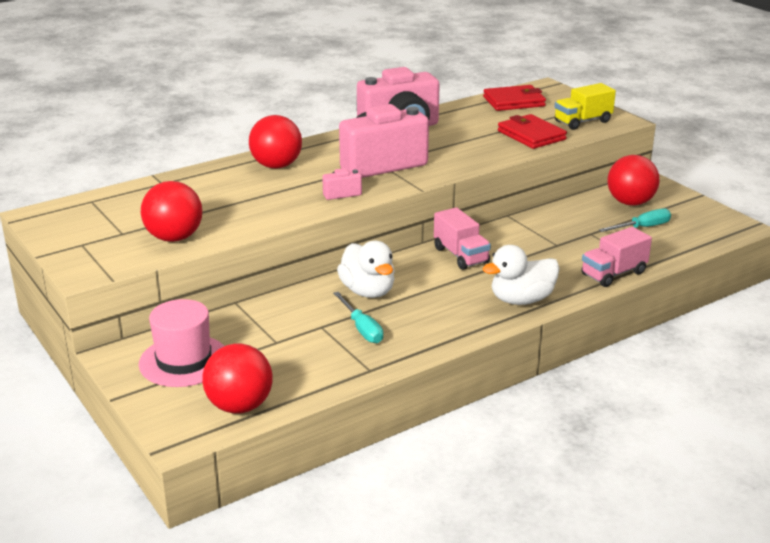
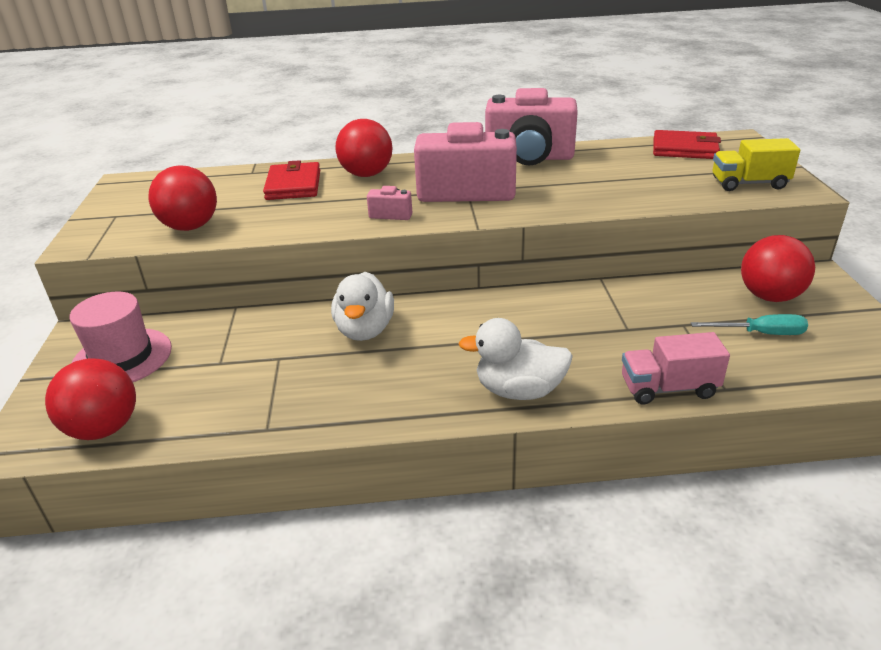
camera: 30 degrees right, 5 degrees up
turquoise screwdriver [333,292,383,343] -> none
pink truck [434,207,491,270] -> none
red wallet [498,114,567,149] -> red wallet moved to [263,160,320,200]

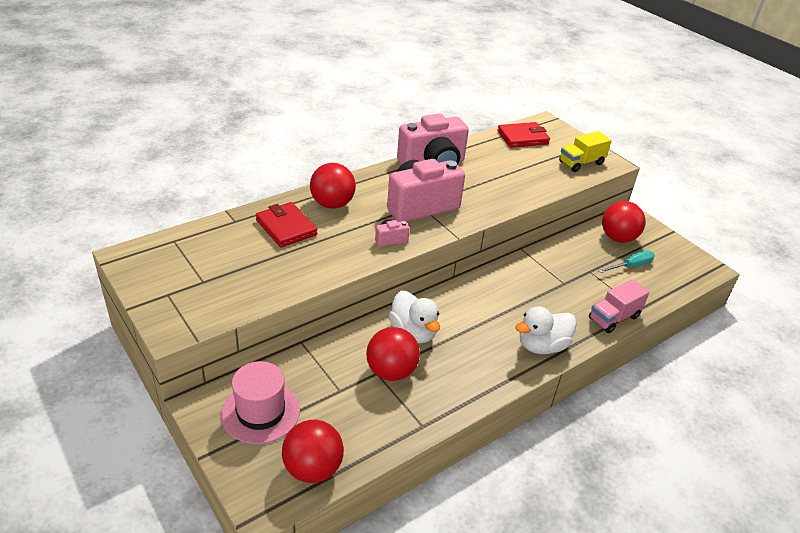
camera: 35 degrees left, 5 degrees up
red ball [149,165,217,231] -> red ball moved to [366,327,420,381]

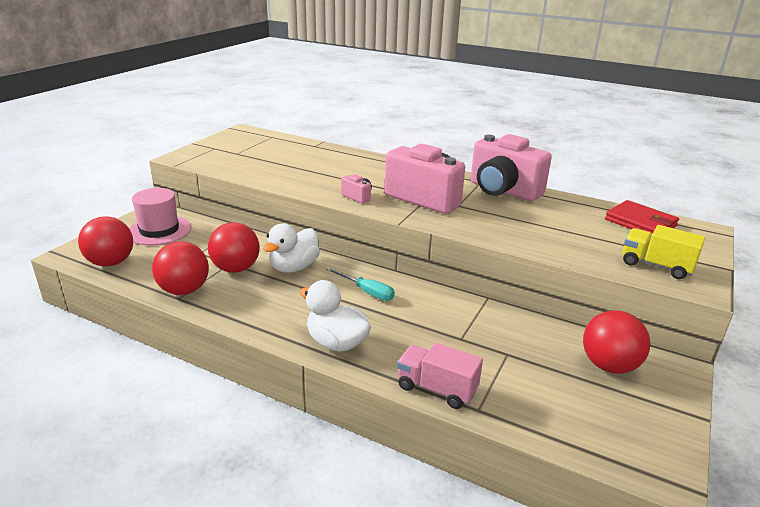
camera: 65 degrees right, 10 degrees down
red wallet [256,202,317,247] -> none
red ball [310,163,356,209] -> red ball moved to [152,241,209,295]
turquoise screwdriver [598,250,655,273] -> turquoise screwdriver moved to [326,267,395,301]

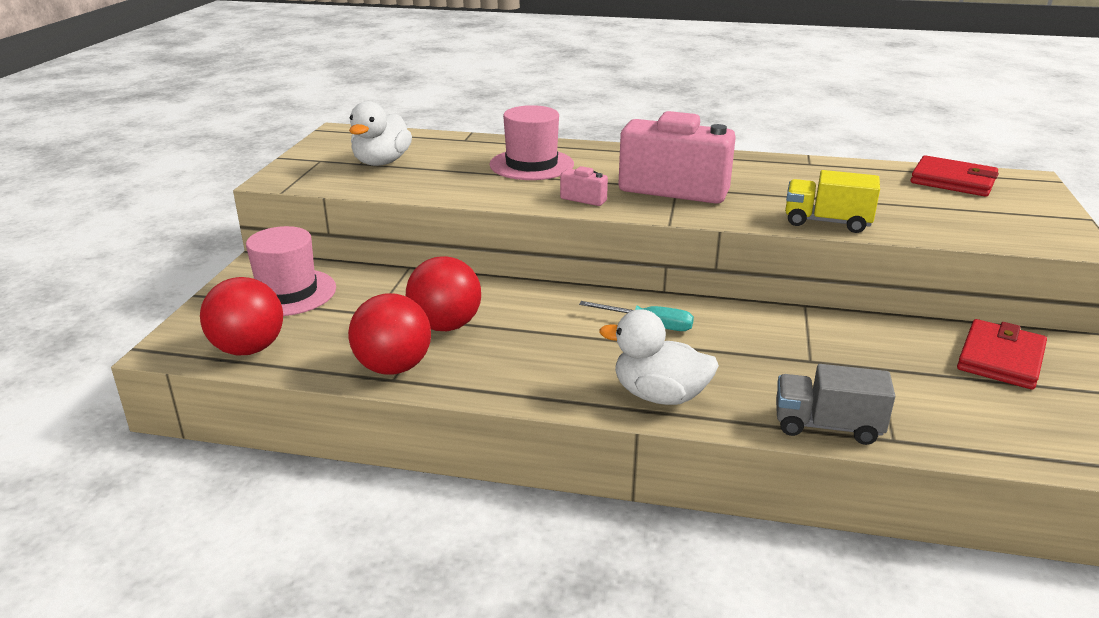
camera: 15 degrees left, 0 degrees up
white duck [263,223,320,272] -> white duck moved to [349,101,412,166]
pink truck [397,343,483,409] -> grey truck [776,364,895,445]
pink camera [471,134,552,201] -> none
red ball [583,310,650,374] -> red wallet [957,319,1047,390]
yellow truck [622,225,705,279] -> yellow truck moved to [785,170,880,233]
none -> pink hat [489,105,574,180]

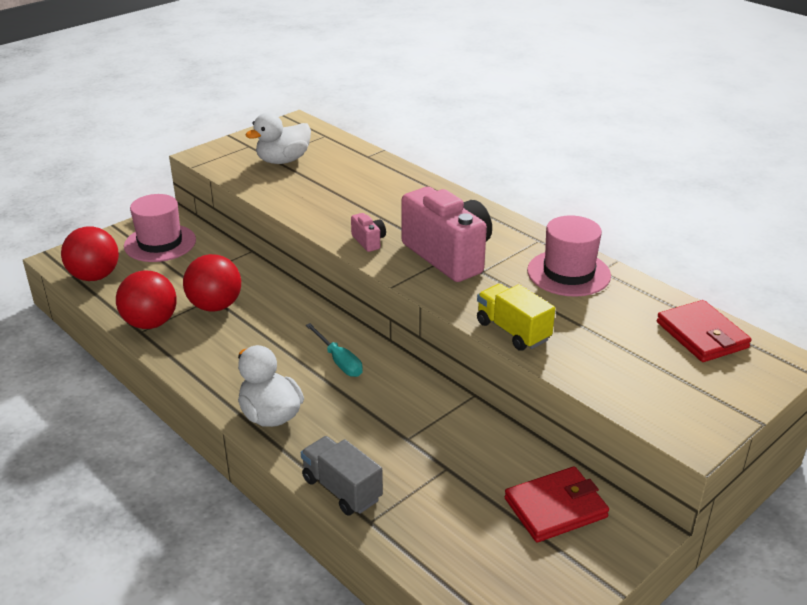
camera: 35 degrees right, 5 degrees up
pink hat [489,105,574,180] -> pink hat moved to [527,215,611,297]

